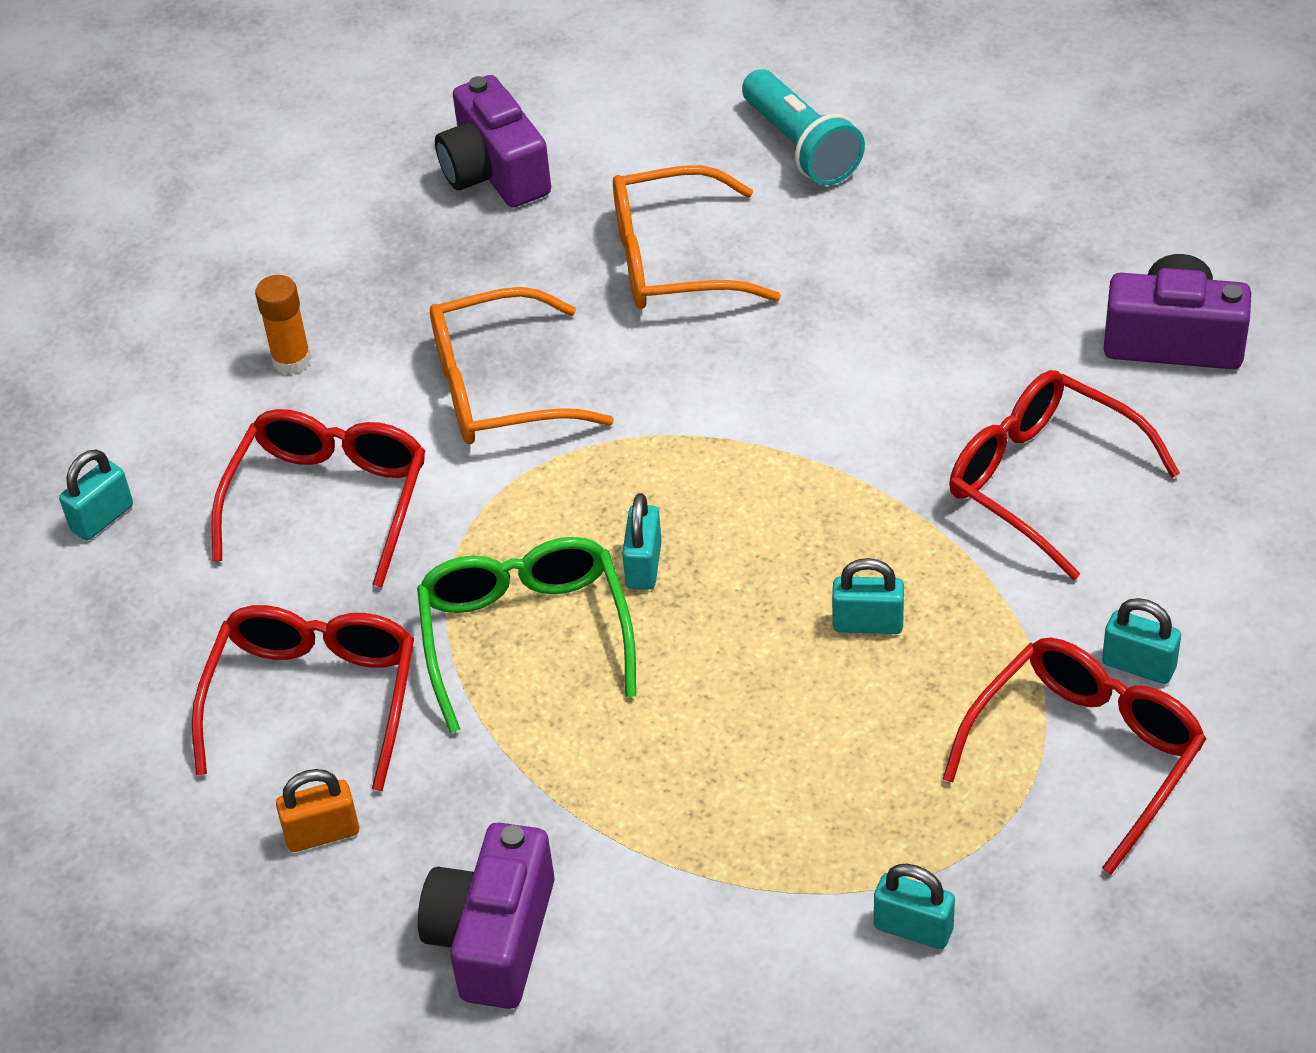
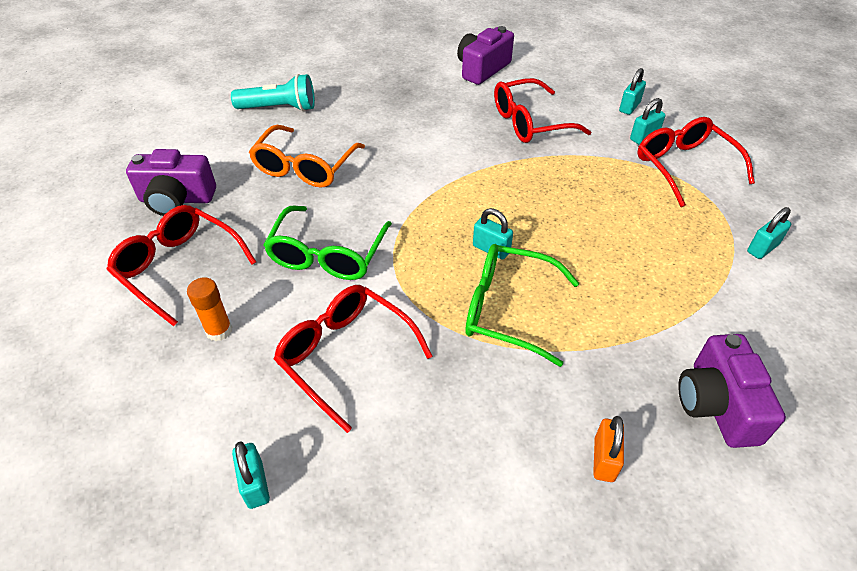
camera: 65 degrees left, 0 degrees up
red glasses [192,605,414,791] -> red glasses moved to [107,205,256,326]
purple camera [418,822,555,1009] -> purple camera turned 45 degrees clockwise [678,334,786,448]
orange glasses [430,287,614,444] -> green glasses [264,205,392,280]
turquoise padlock [832,558,904,634] -> turquoise padlock moved to [619,68,646,115]

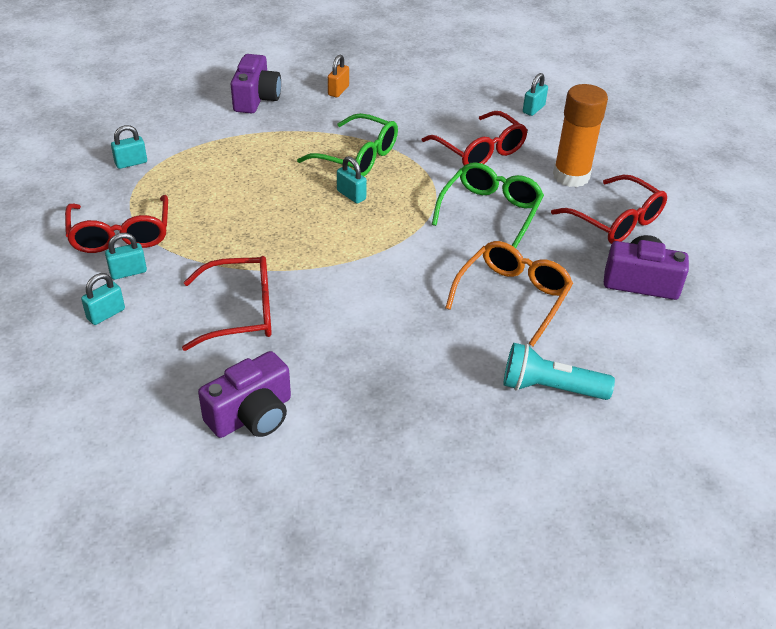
camera: 170 degrees left, 5 degrees down
orange glue stick [187,277,232,341] -> orange glue stick [553,84,608,187], size x1.92
turquoise padlock [232,441,270,509] -> turquoise padlock turned 45 degrees clockwise [523,73,548,116]

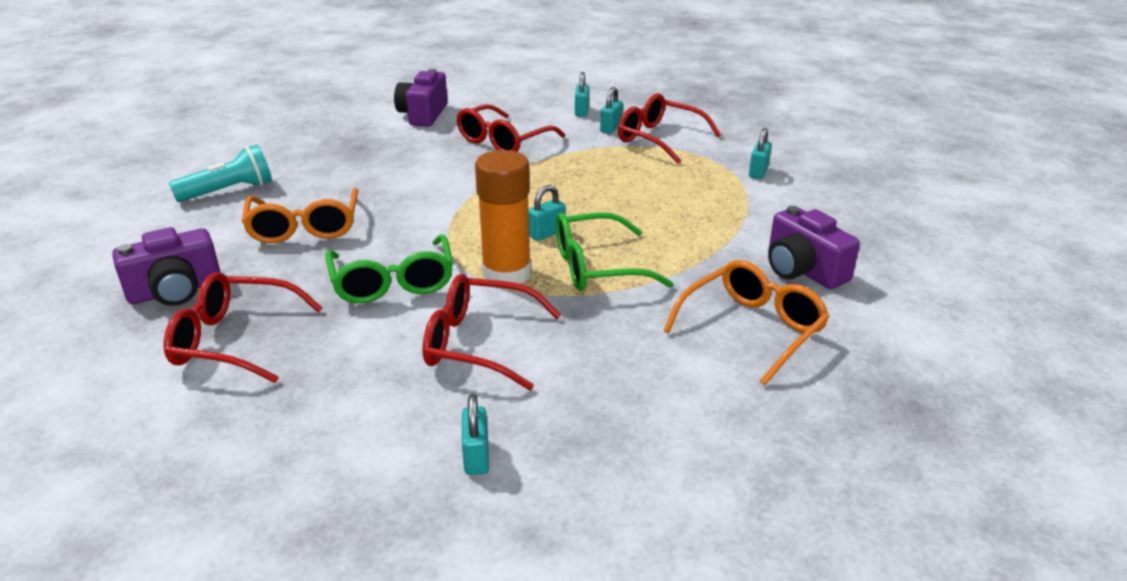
camera: 140 degrees right, 10 degrees down
orange padlock [328,54,349,97] -> orange glasses [663,260,829,385]
turquoise padlock [337,156,367,204] -> turquoise padlock turned 45 degrees counterclockwise [528,185,565,241]
orange glue stick [553,84,608,187] -> orange glue stick moved to [475,150,531,284]

